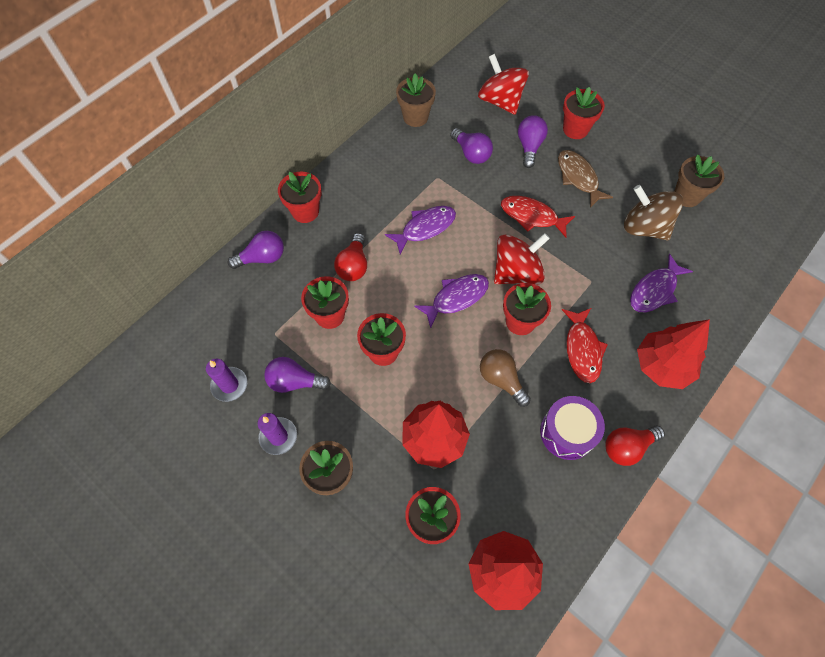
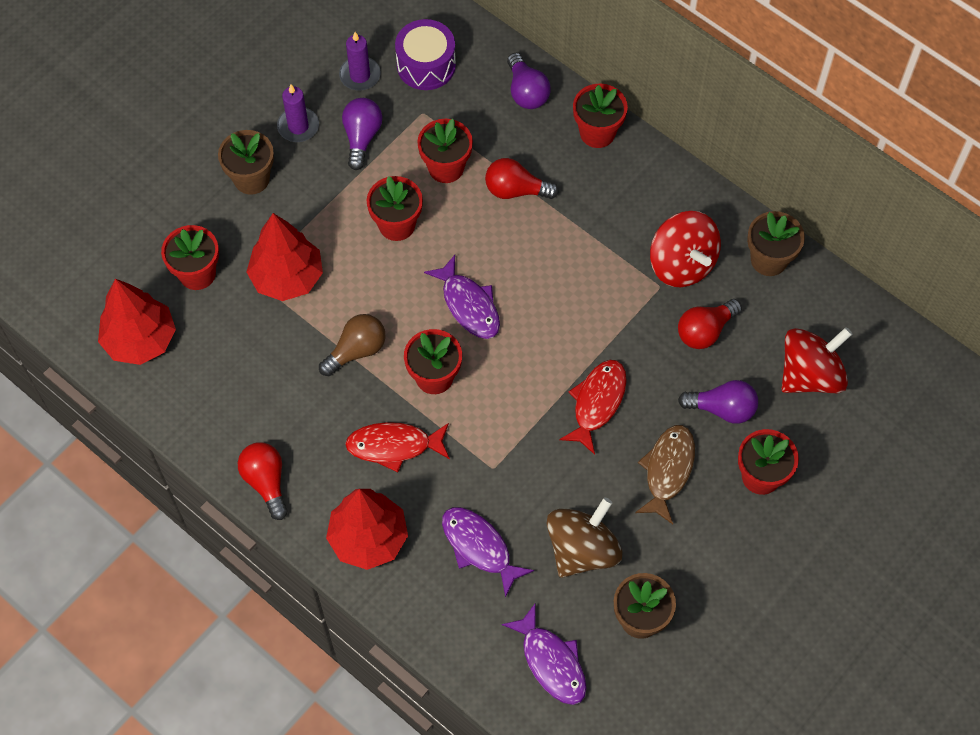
camera: 90 degrees right, 0 degrees up
purple fish [385,206,456,254] -> purple fish moved to [502,604,587,705]
purple light bulb [450,128,493,164] -> red light bulb [678,299,742,349]
red spinning top [494,233,550,285] -> red spinning top moved to [650,211,721,287]
purple drum [540,396,605,460] -> purple drum moved to [395,19,456,90]
brown fish [558,150,613,208] -> brown fish turned 45 degrees counterclockwise [635,425,695,524]

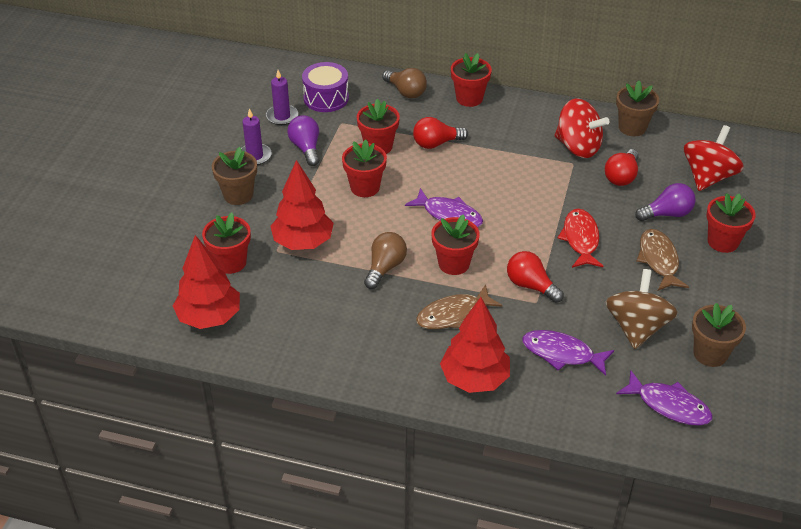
camera: 25 degrees left, 20 degrees down
red light bulb [238,442,288,520] -> red light bulb moved to [507,251,564,303]
red fish [345,422,450,472] -> brown fish [416,285,502,329]
purple light bulb [507,53,551,109] -> brown light bulb [382,68,427,99]

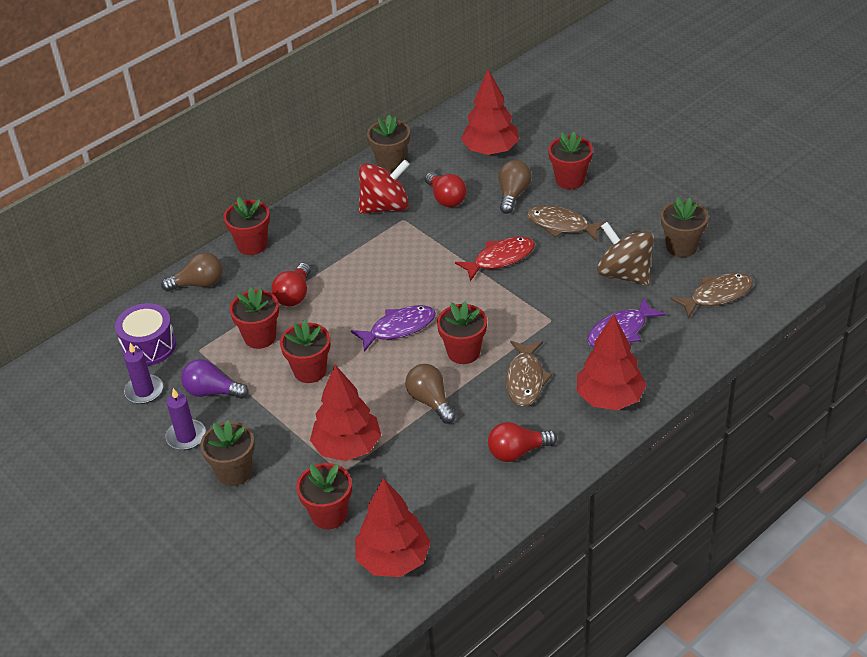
camera: 55 degrees left, 0 degrees up
red light bulb [507,251,564,303] -> red light bulb moved to [488,422,557,462]
red fish [557,209,603,268] -> red fish turned 120 degrees clockwise [455,237,535,281]
purple fish [616,370,713,426] -> brown fish [671,273,753,319]
purple light bulb [635,183,696,221] -> brown light bulb [499,160,532,214]
red spinning top [684,125,744,191] -> red tree [461,69,519,155]

